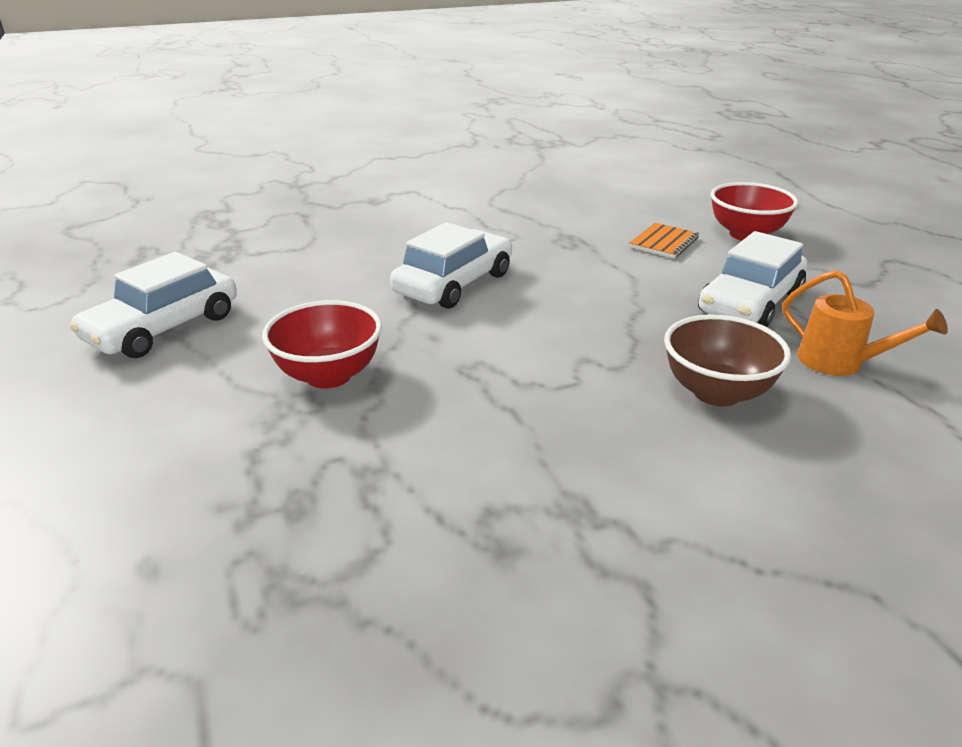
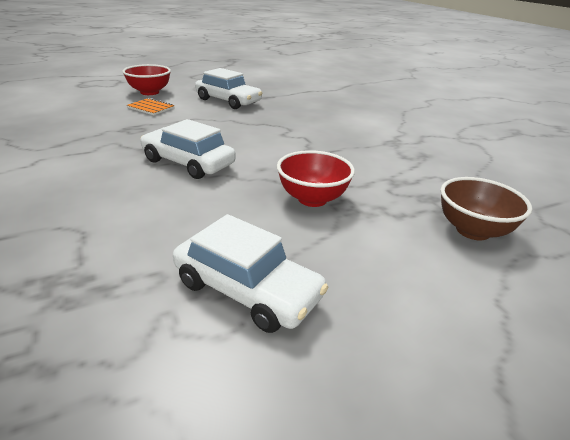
camera: 95 degrees left, 0 degrees up
brown bowl [664,314,791,407] -> brown bowl moved to [440,177,532,240]
orange watering can [782,270,948,376] -> none

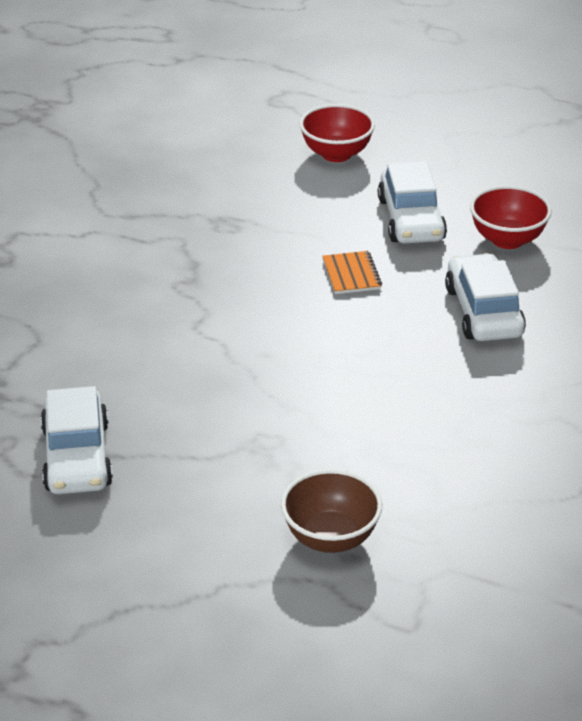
camera: 50 degrees right, 5 degrees up
orange notebook [127,98,175,115] -> orange notebook moved to [322,251,382,294]
white car [140,119,236,179] -> white car moved to [445,253,526,341]
red bowl [277,150,355,207] -> red bowl moved to [470,186,552,249]

